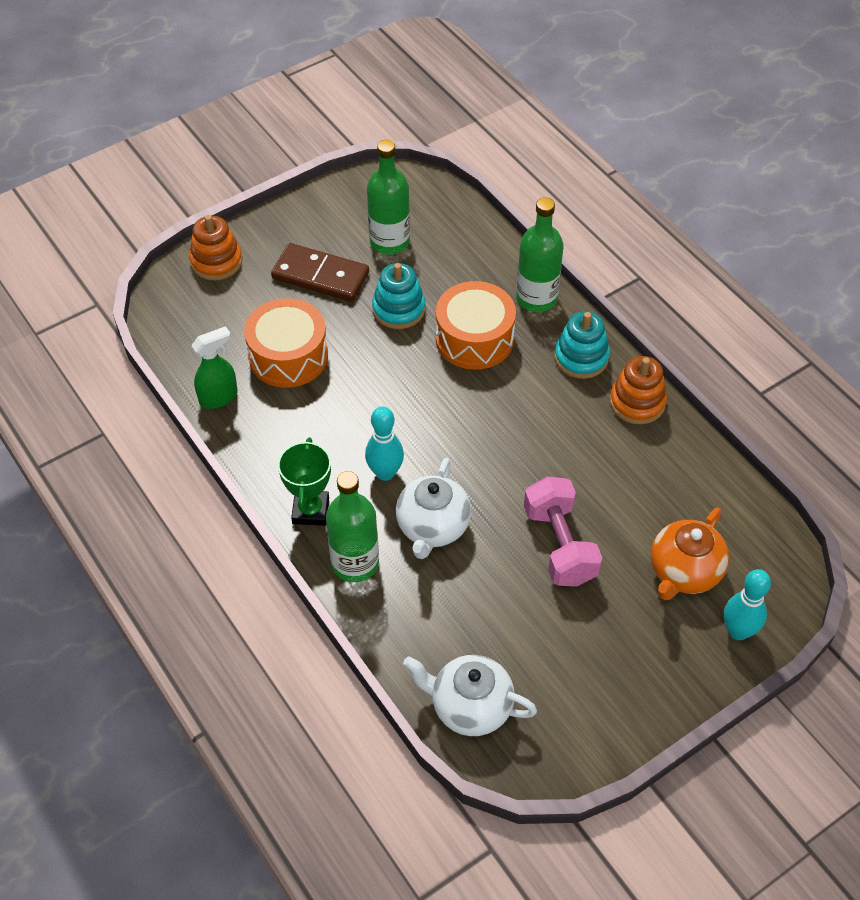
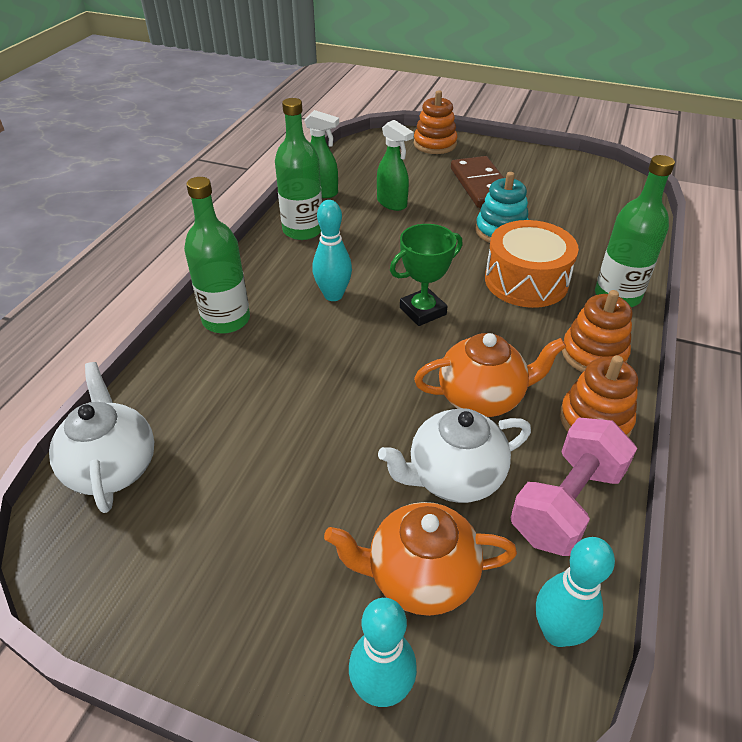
camera: 55 degrees right, 10 degrees down
orange drum [244,298,328,388] -> green spray bottle [377,120,414,211]
green trophy [278,438,331,526] -> green trophy moved to [390,224,463,326]
green bottle [367,140,410,254] -> green bottle moved to [275,98,322,240]
white teapot [396,458,471,559] -> white teapot moved to [378,408,531,503]
pink dumbbell [524,476,602,587] -> pink dumbbell moved to [510,417,637,556]
turquoise stacking toy [554,311,610,379] -> orange stacking toy [562,290,632,372]
none -> orange teapot [414,333,566,417]
none -> turquoise bowling pin [536,537,615,647]

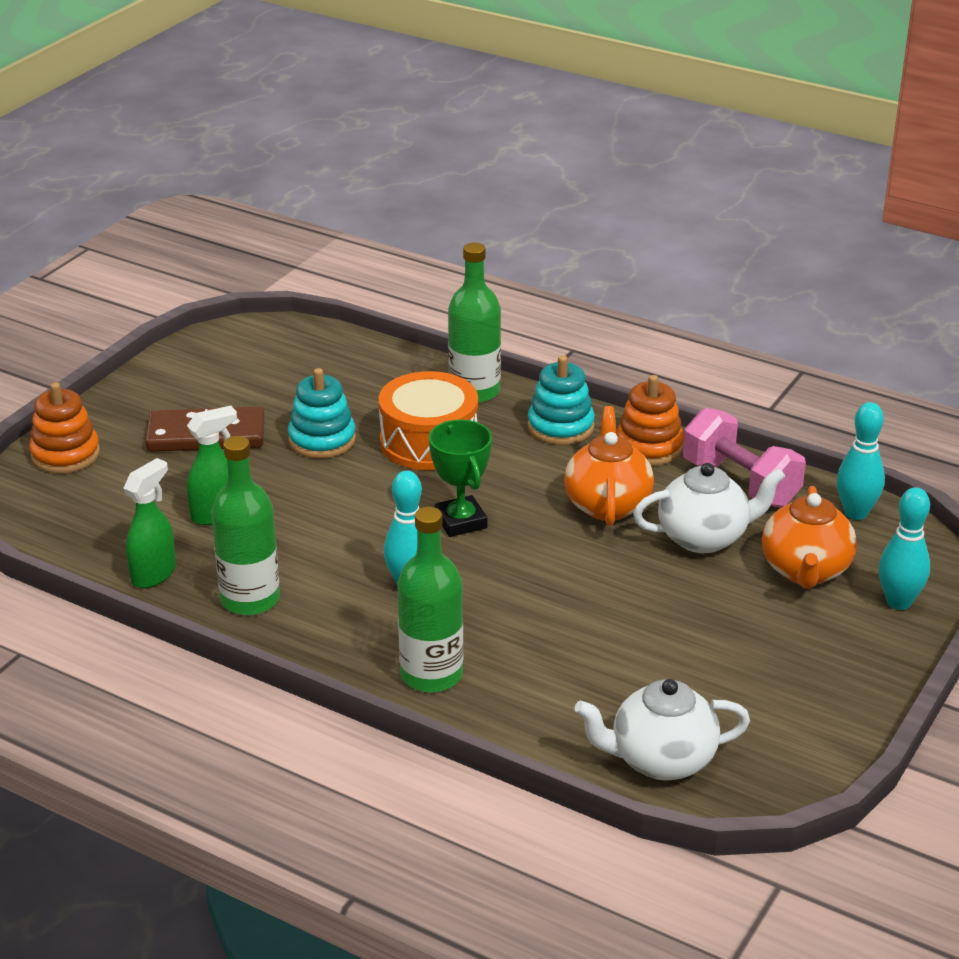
camera: 80 degrees left, 10 degrees down
white teapot [378,408,531,503] -> white teapot turned 90 degrees counterclockwise [633,463,785,553]
orange stacking toy [562,290,632,372] -> turquoise stacking toy [527,355,595,445]

